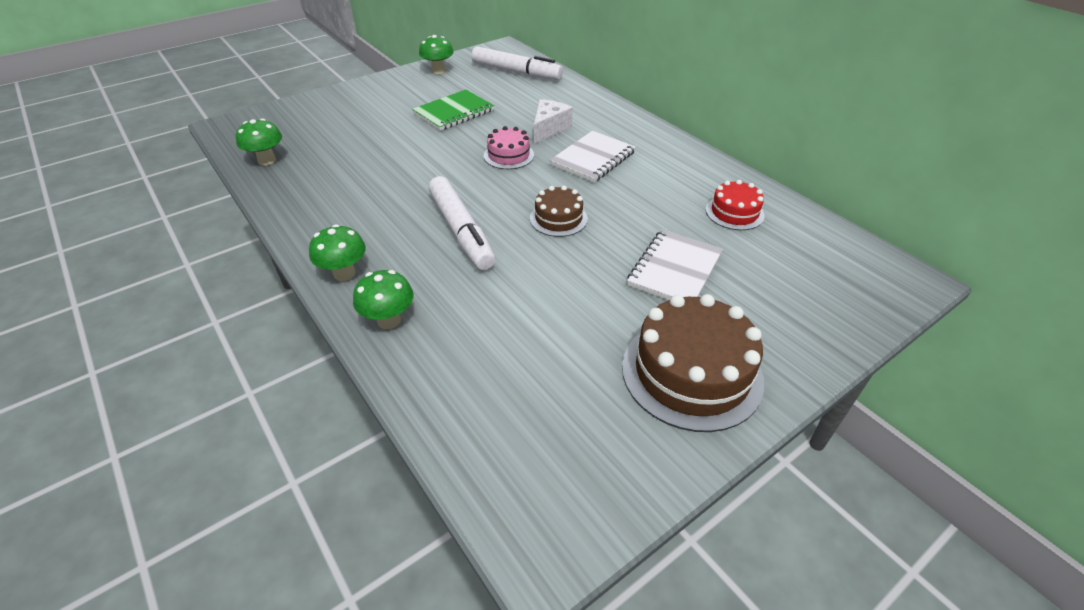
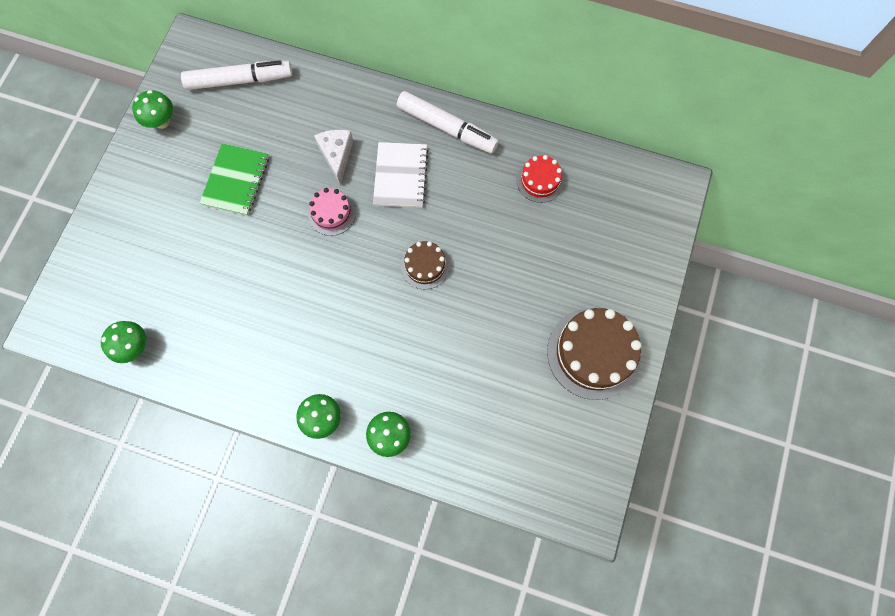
camera: 35 degrees left, 30 degrees up
white marker [428,176,496,270] -> white marker moved to [397,91,499,154]
white notebook [627,230,723,300] -> none

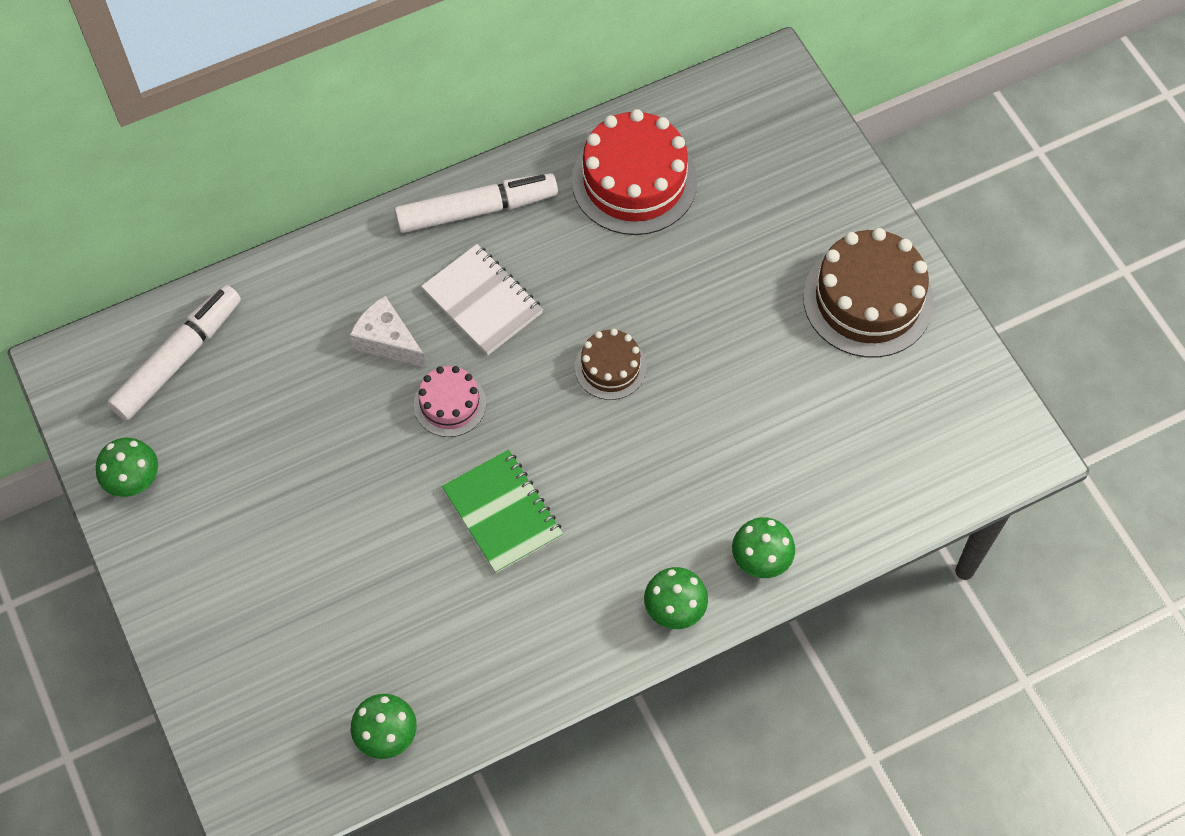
camera: 45 degrees left, 10 degrees down
green notebook [199,143,269,216] -> green notebook moved to [442,449,563,573]
red cake [517,155,564,203] -> red cake [572,109,698,235], size x1.84

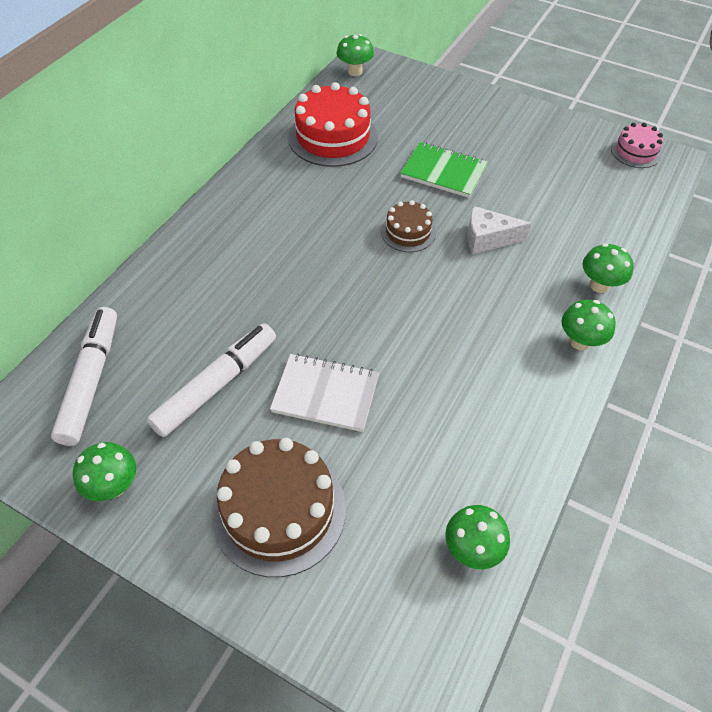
camera: 35 degrees left, 10 degrees down
white cheese [350,296,426,368] -> white cheese moved to [467,206,531,254]
white marker [394,173,558,233] -> white marker moved to [147,323,276,437]
pink cake [414,366,486,437] -> pink cake moved to [611,123,663,168]
white notebook [421,244,543,356] -> white notebook moved to [270,354,379,432]
green notebook [442,449,563,573] -> green notebook moved to [400,142,488,198]
brown cake [803,228,934,357] -> brown cake moved to [211,438,346,577]
none -> green mushroom [337,34,374,76]

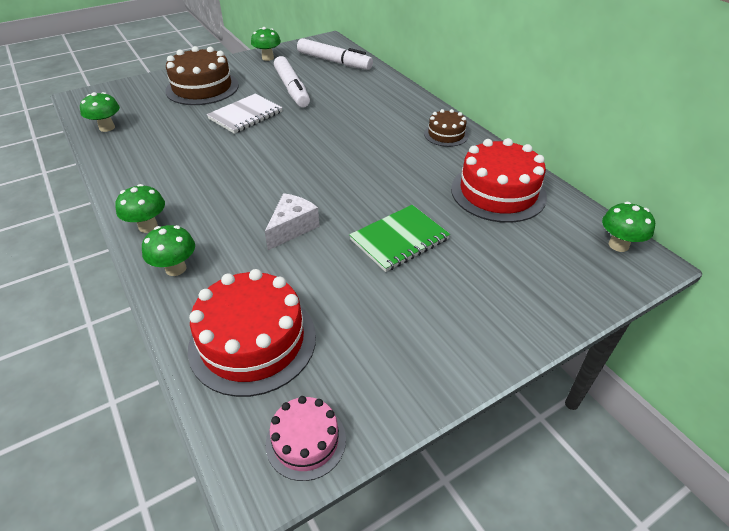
camera: 120 degrees right, 10 degrees down
brown cake [381,200,436,252] -> brown cake moved to [424,109,469,147]
none -> red cake [188,269,316,397]

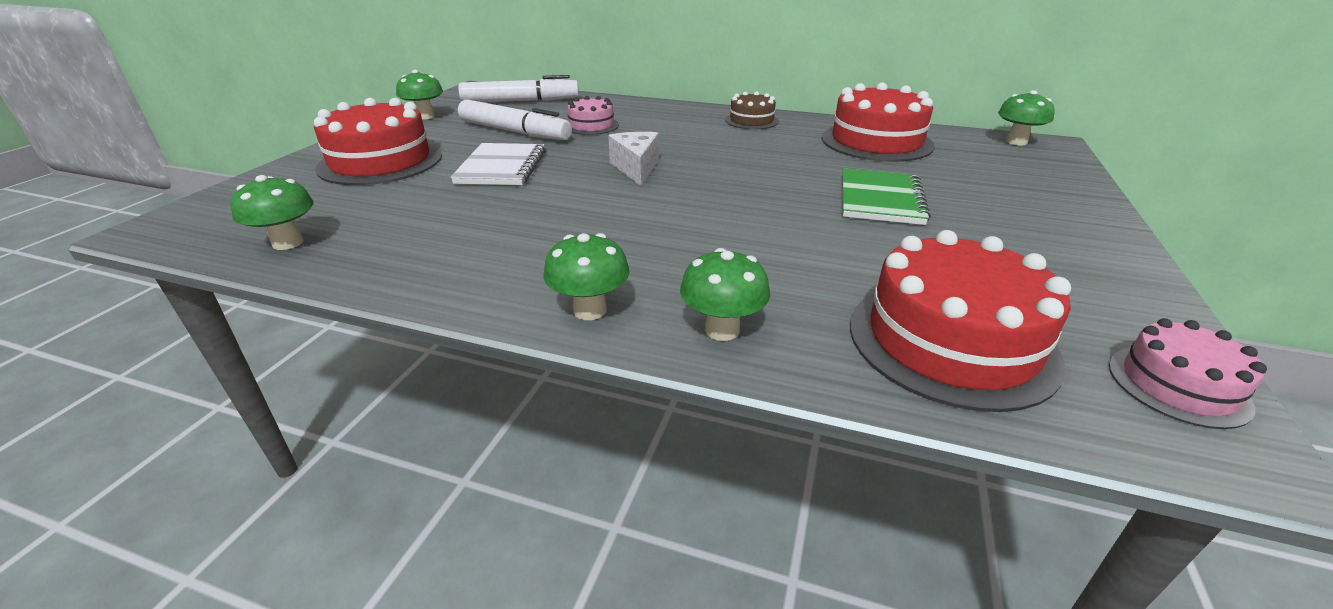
camera: 40 degrees left, 10 degrees down
brown cake [165,46,239,105] -> red cake [314,98,442,185]
white cheese [265,193,319,250] -> white cheese moved to [608,132,659,186]
none -> pink cake [567,96,619,135]

